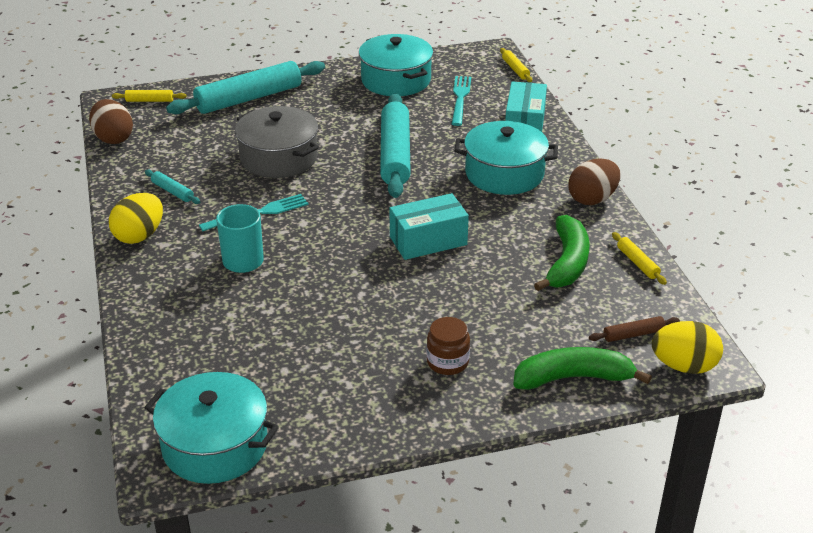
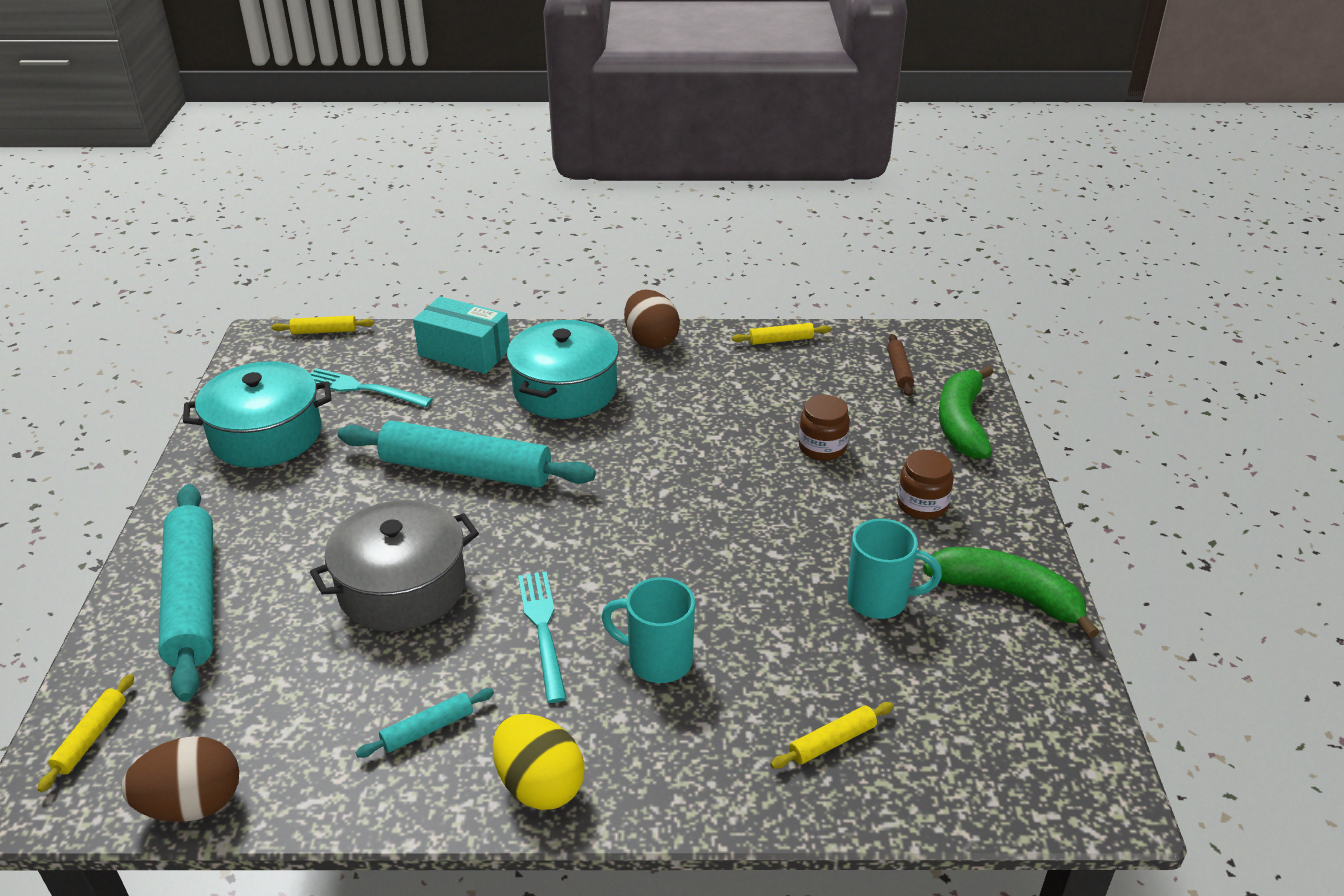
camera: 75 degrees left, 0 degrees up
turquoise pot [145,372,279,484] -> none
turquoise box [390,193,469,260] -> none
green banana [534,215,589,291] -> green banana moved to [923,547,1099,638]
yellow egg [652,321,723,374] -> none
none -> yellow rolling pin [770,702,894,769]
none -> brown jar [799,395,850,461]
none -> turquoise mug [847,519,942,619]

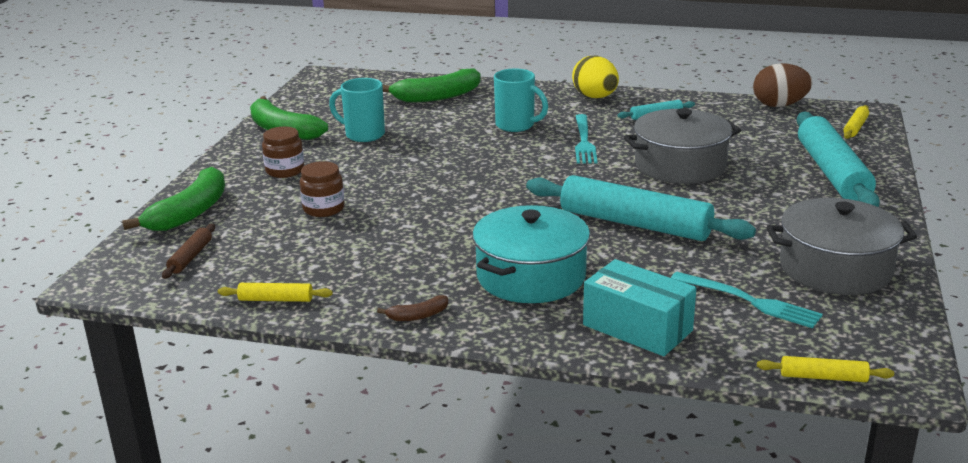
camera: 165 degrees left, 10 degrees down
turquoise pot [183,361,331,468] -> grey pot [767,198,917,295]
brown egg [624,290,680,349] -> brown banana [377,295,448,321]
yellow rolling pin [770,702,894,769] -> green banana [383,68,481,102]

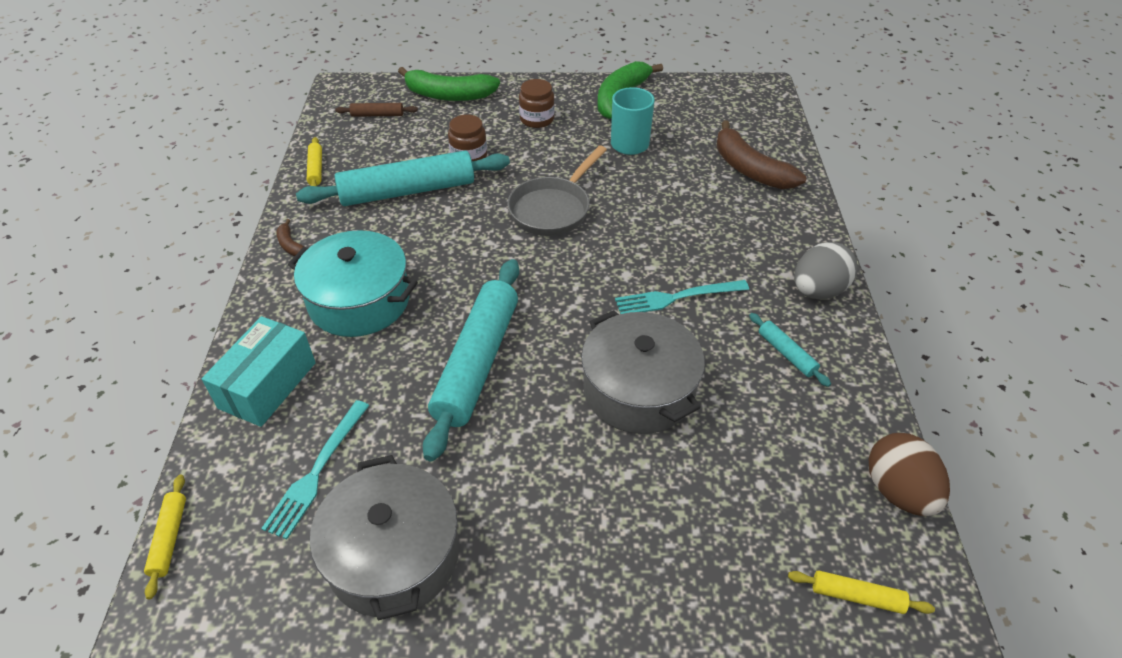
camera: 75 degrees right, 20 degrees up
green banana [383,68,481,102] -> brown banana [716,120,806,189]
turquoise mug [494,68,548,132] -> none
yellow egg [572,56,619,98] -> grey egg [794,242,858,299]
turquoise rolling pin [797,112,880,207] -> turquoise rolling pin moved to [296,151,510,206]
none -> grey pan [507,146,607,236]

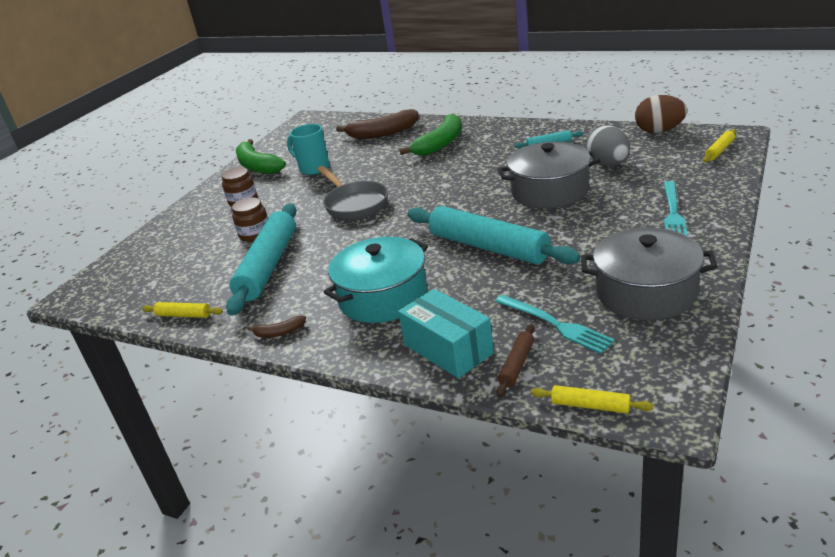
camera: 60 degrees left, 15 degrees down
brown rolling pin [335,103,418,117] -> brown rolling pin moved to [497,324,535,397]
green banana [398,67,500,101] -> green banana moved to [399,113,462,156]
turquoise fork [615,280,749,314] -> turquoise fork moved to [664,181,688,236]
grey egg [794,242,858,299] -> grey egg moved to [586,125,630,166]

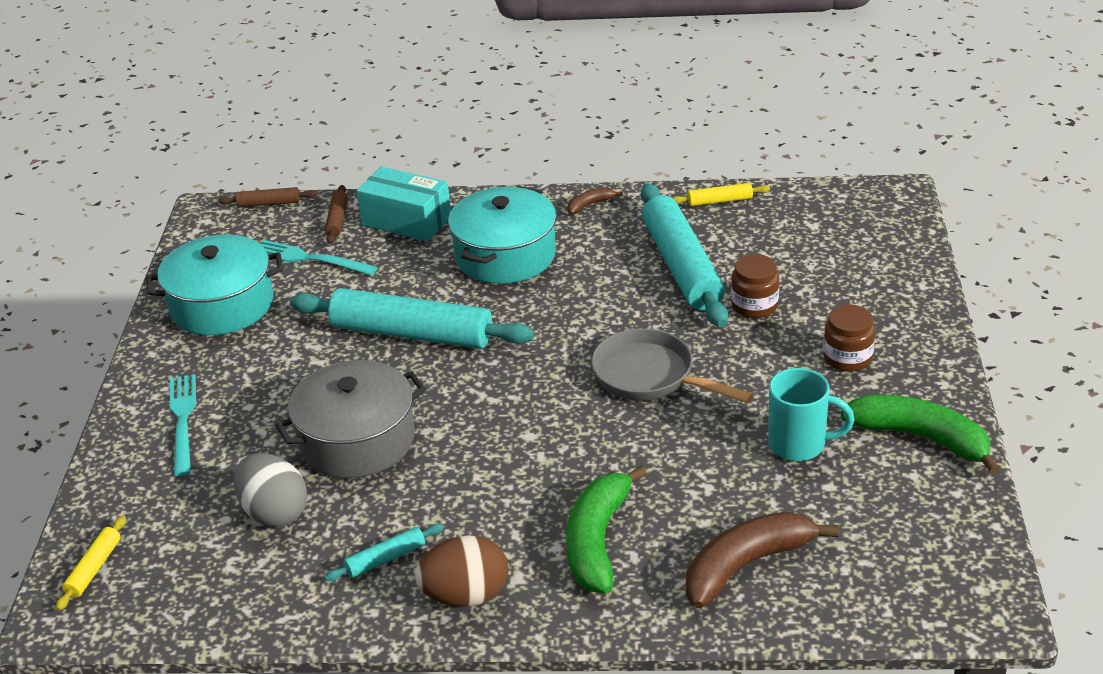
camera: 155 degrees right, 5 degrees up
yellow rolling pin [531,385,654,413] -> brown rolling pin [218,187,317,207]
grey pot [581,228,717,321] -> turquoise pot [146,235,283,335]
brown egg [635,95,687,133] -> brown egg moved to [415,535,508,607]

